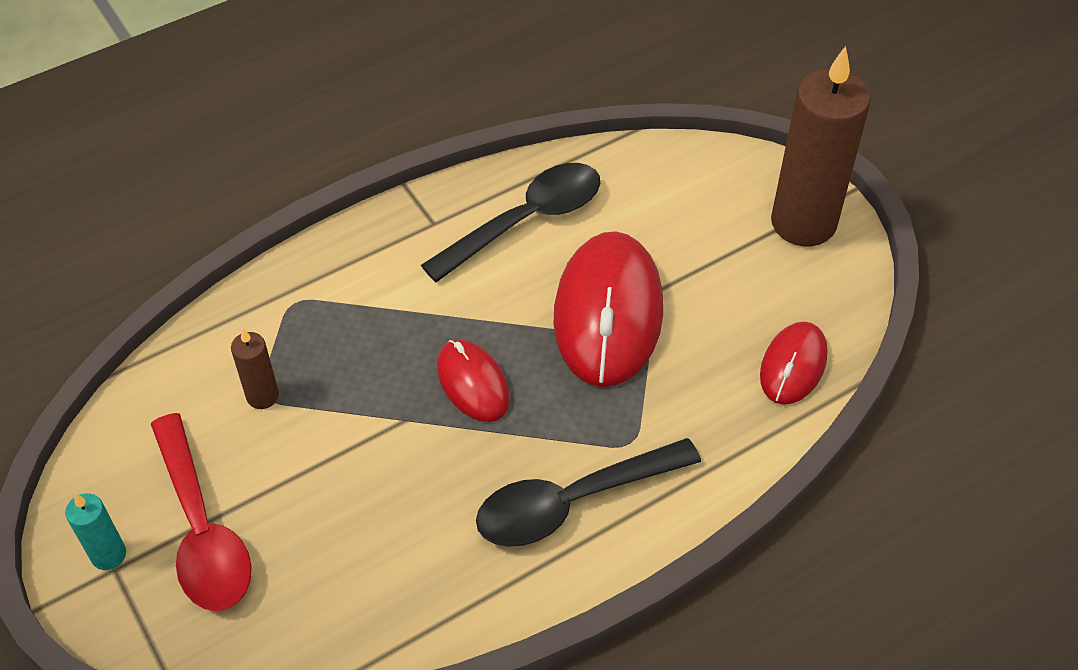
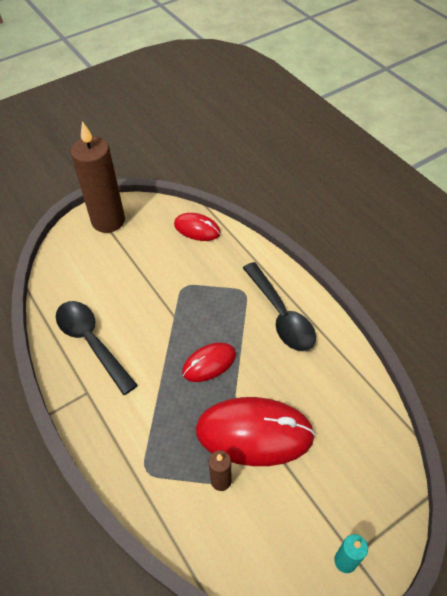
camera: 90 degrees left, 0 degrees up
red spoon [151,413,252,611] -> none
red mouse [554,231,663,387] -> red mouse moved to [196,397,315,466]

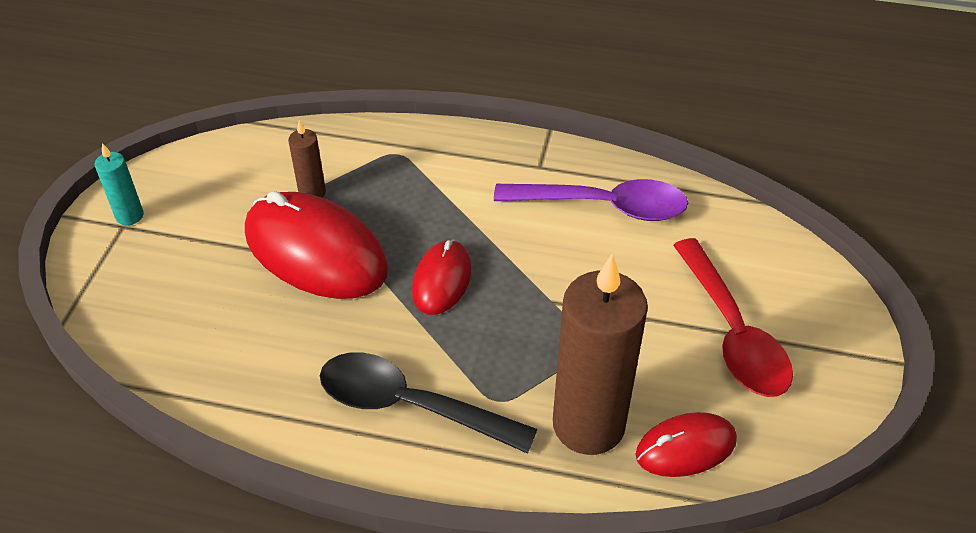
camera: 135 degrees right, 5 degrees down
black spoon [56,301,138,395] -> purple spoon [494,179,688,221]
brown candle [70,121,125,233] -> brown candle moved to [553,254,648,455]
red mouse [196,397,315,466] -> red mouse turned 75 degrees clockwise [245,191,388,299]
none -> red spoon [673,238,793,397]

